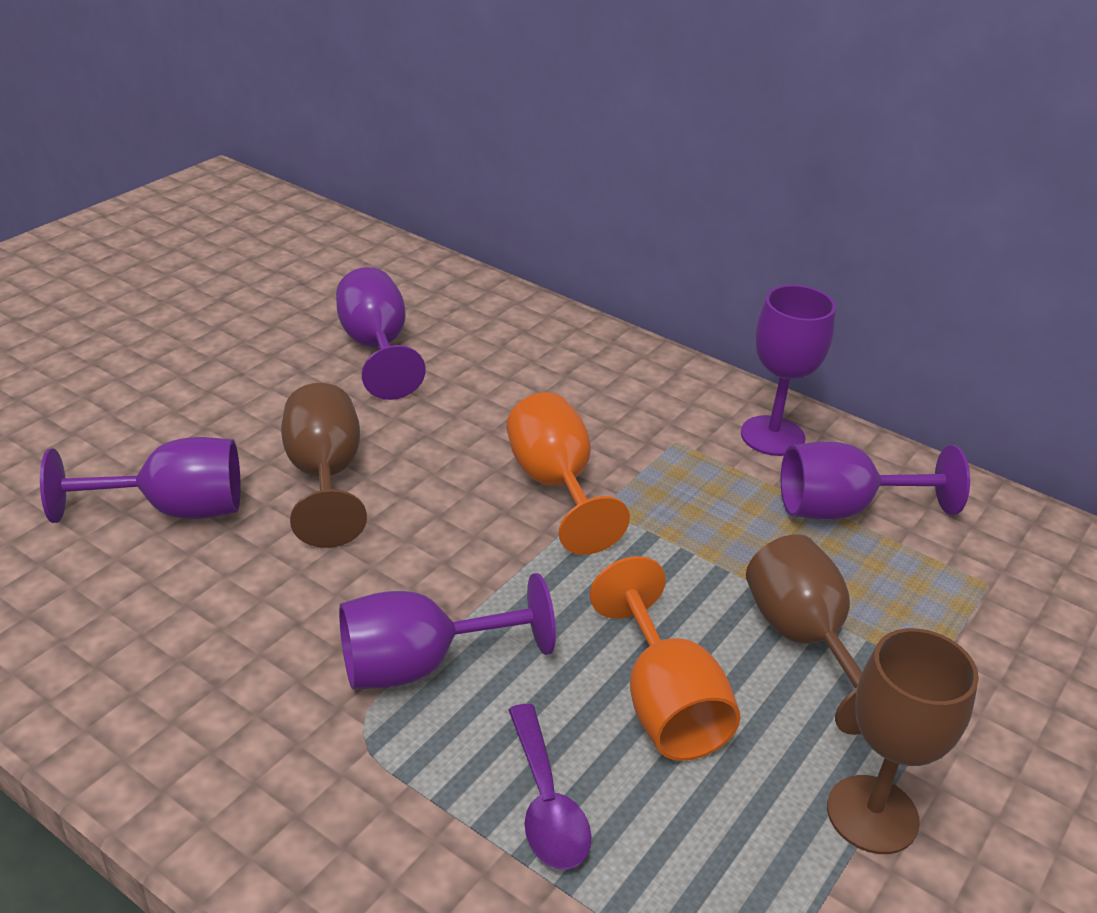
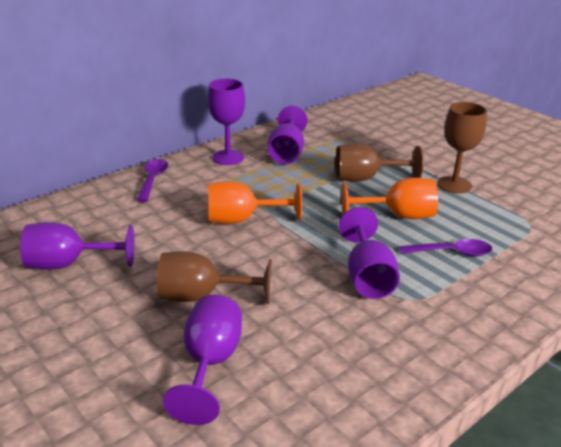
camera: 75 degrees left, 5 degrees down
none -> purple spoon [137,159,168,202]

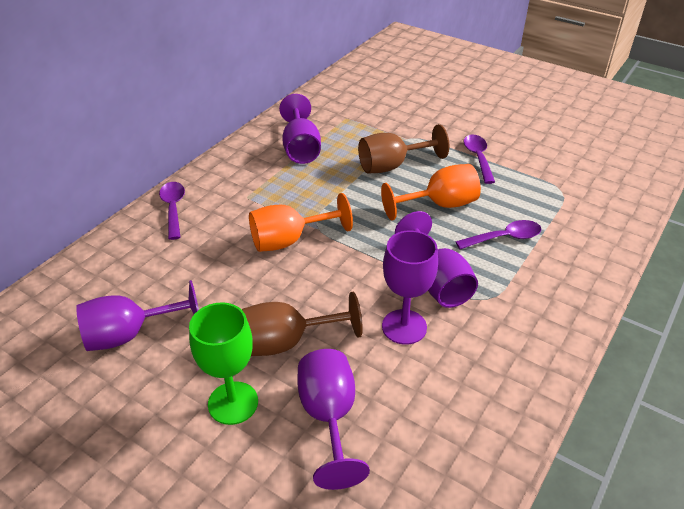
camera: 15 degrees left, 10 degrees up
purple goblet [208,79,245,165] -> purple goblet moved to [382,230,438,345]
brown goblet [437,102,487,194] -> purple spoon [463,135,495,184]
none -> green goblet [189,302,258,425]

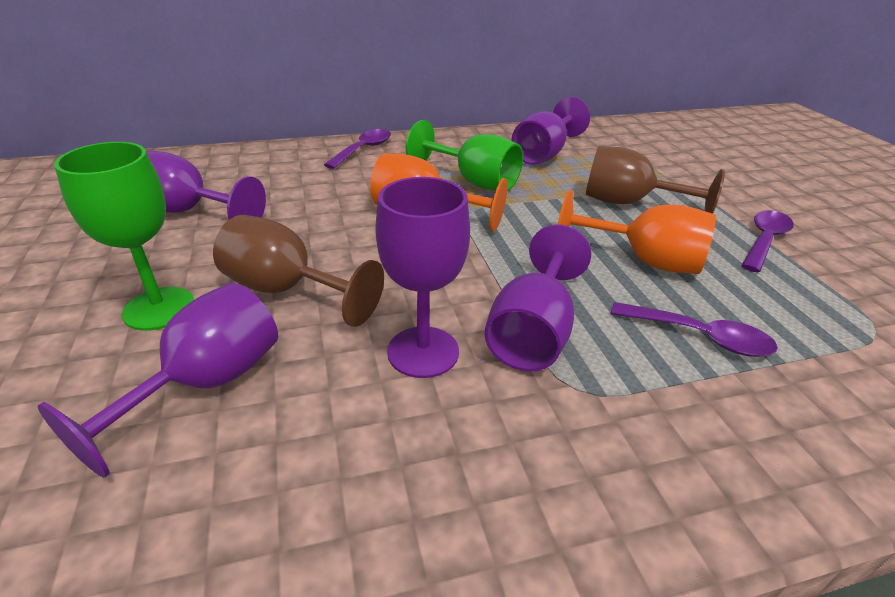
camera: 40 degrees right, 5 degrees down
none -> green goblet [406,120,523,191]

